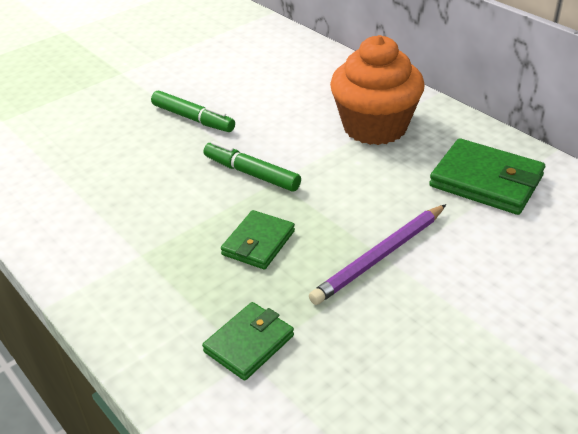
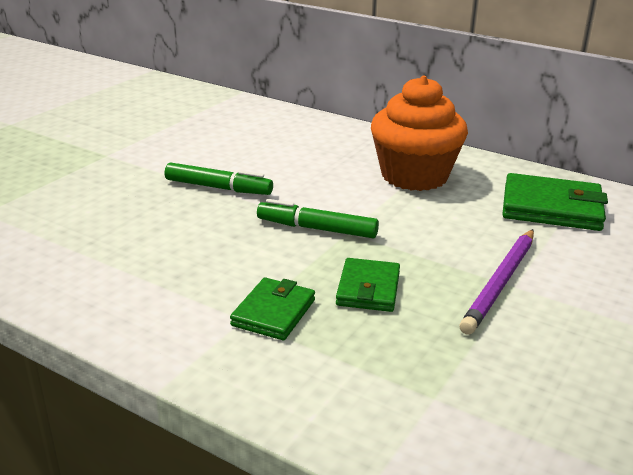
camera: 20 degrees left, 10 degrees down
green wallet [202,302,294,381] -> green wallet moved to [230,278,315,340]

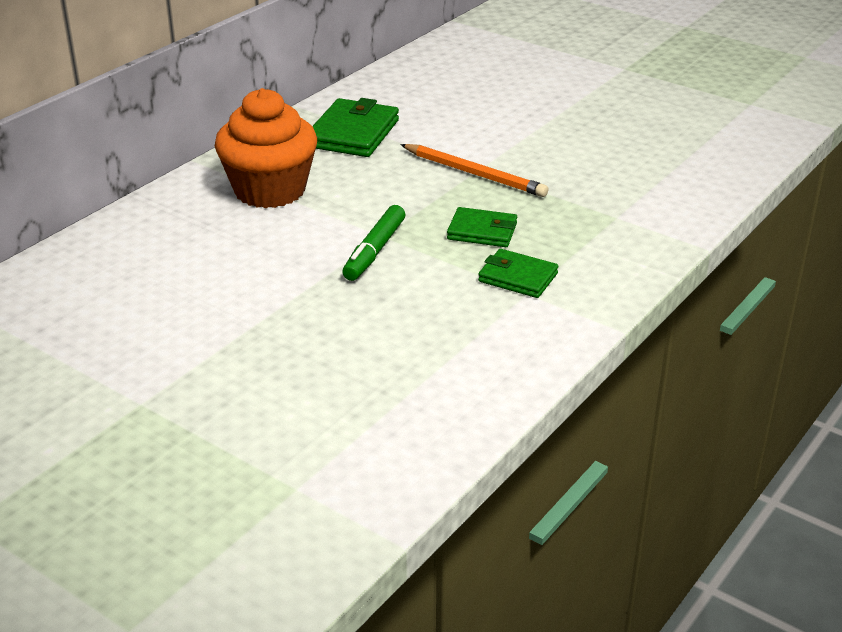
camera: 85 degrees left, 5 degrees up
green marker [165,162,273,195] -> none
purple pencil [459,229,534,335] -> orange pencil [400,144,549,197]

